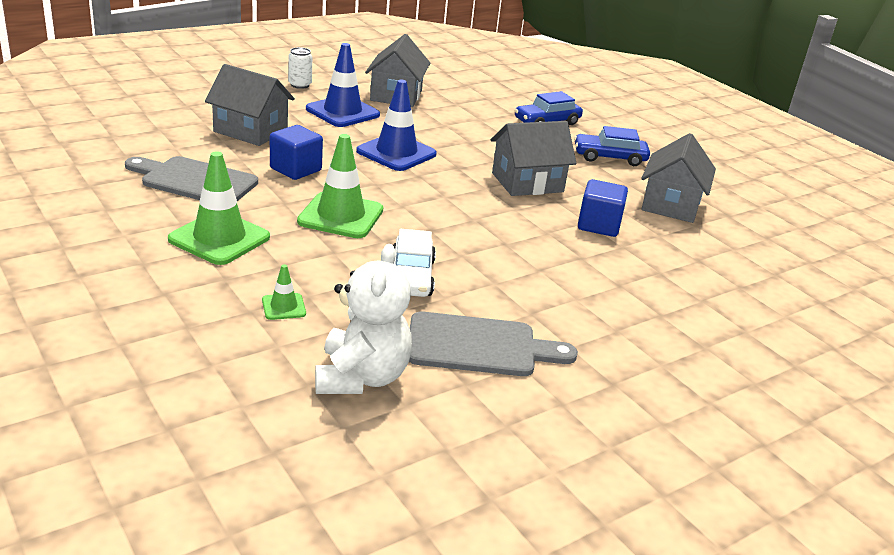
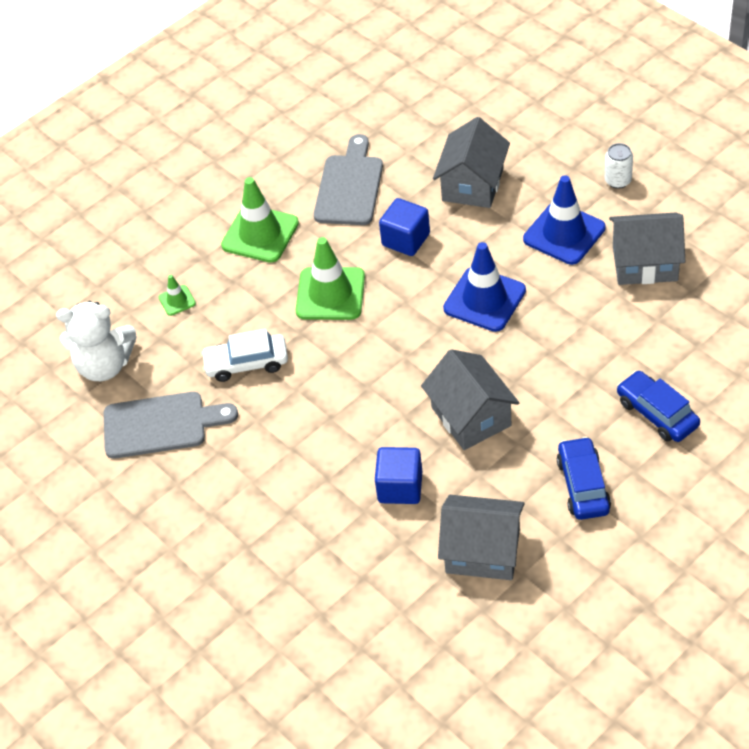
camera: 90 degrees right, 20 degrees up
grey cutting board [409,312,578,376] -> grey cutting board turned 90 degrees counterclockwise [104,392,238,459]

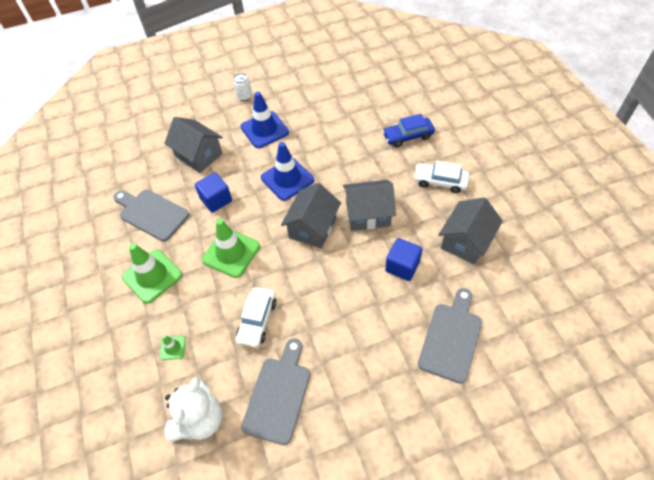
camera: 70 degrees left, 5 degrees up
blue car [557,437,611,520] -> white car [413,161,469,193]
grey house [609,212,685,285] -> grey house moved to [281,183,341,248]
none -> grey cutting board [418,288,482,384]

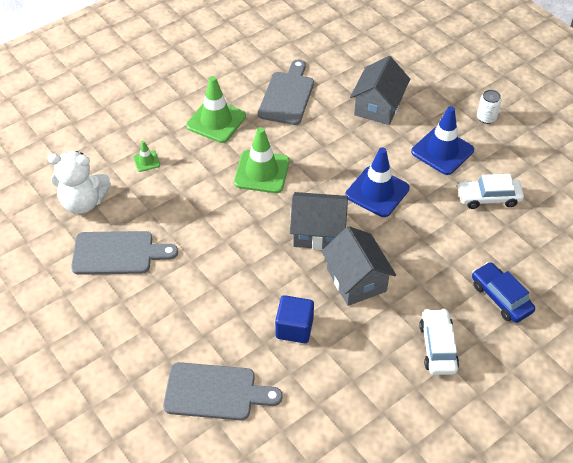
camera: 70 degrees right, 5 degrees down
blue cube [195,172,232,213] -> none
white car [236,287,276,348] -> white car moved to [457,174,524,209]
grey house [439,197,503,265] -> none

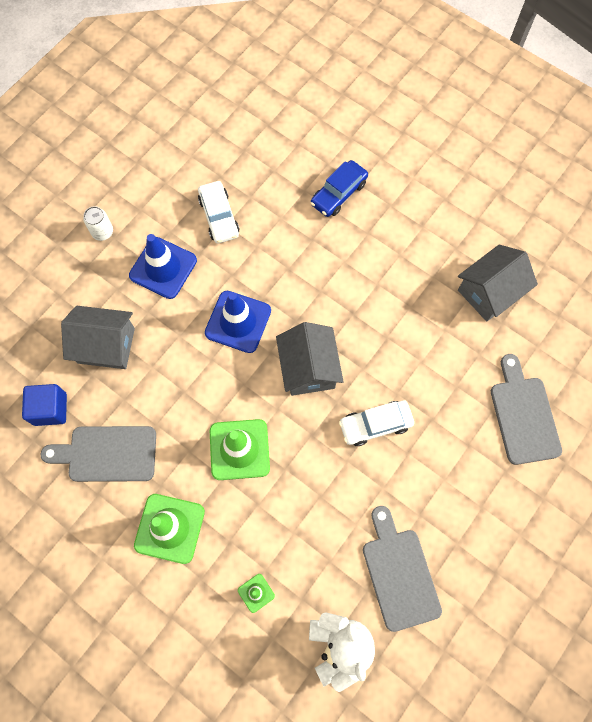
camera: 105 degrees left, 20 degrees up
blue cube [275,295,314,343] -> blue cube moved to [22,384,67,426]
grey house [321,226,396,306] -> grey house moved to [458,244,538,321]
white car [419,309,459,375] -> white car moved to [339,401,414,446]

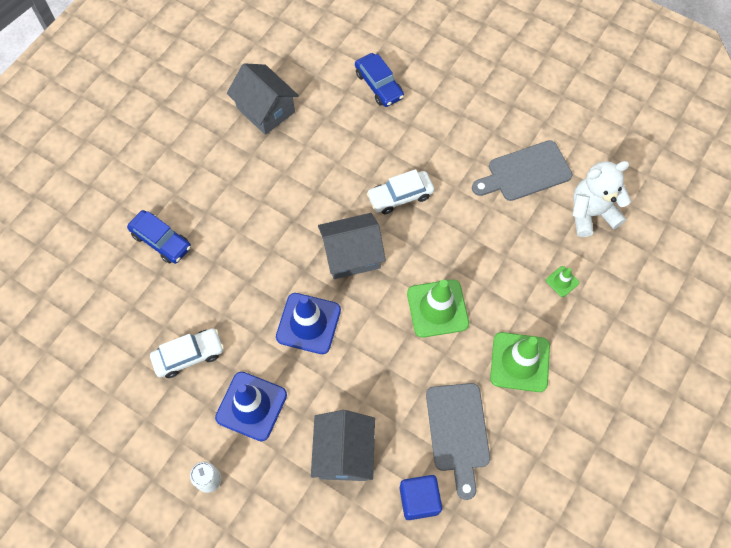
camera: 95 degrees left, 5 degrees down
white car [339,401,414,446] -> white car turned 90 degrees clockwise [367,169,434,214]
grey cutting board [491,354,562,465] -> blue car [355,53,404,107]

